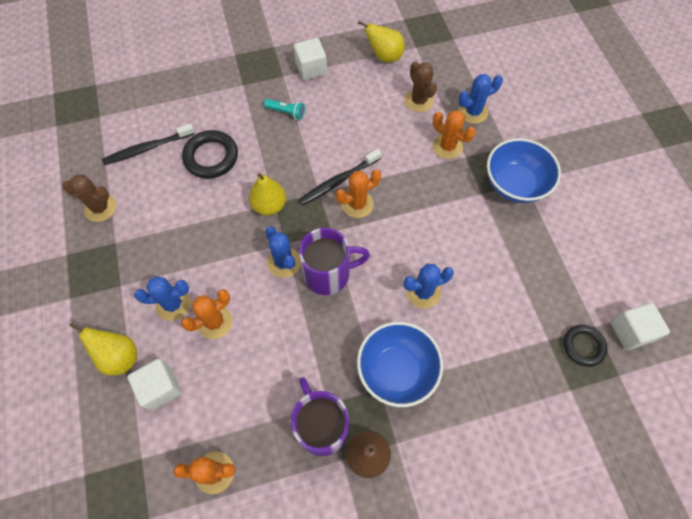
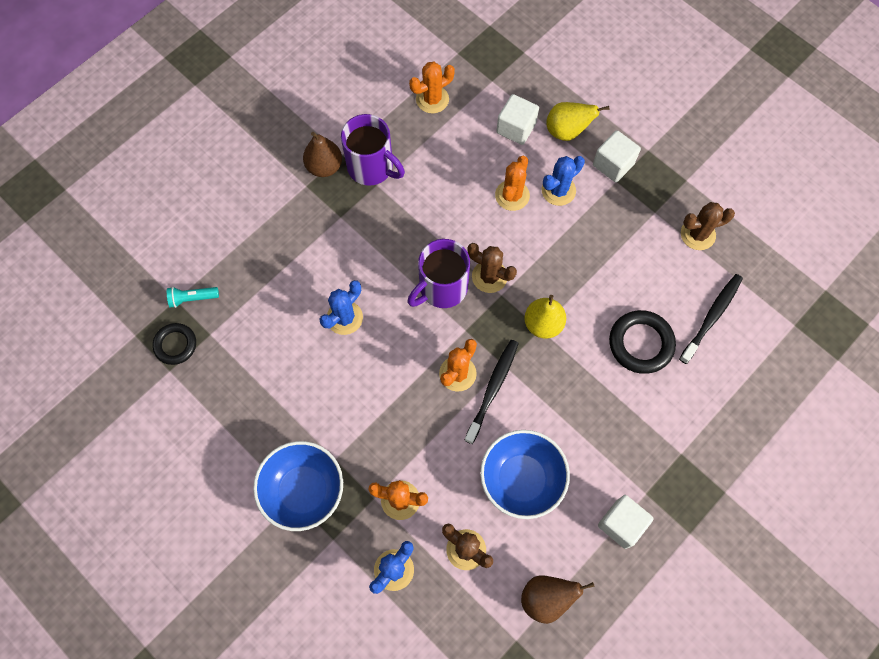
camera: 150 degrees right, 5 degrees up
turquoise flashlight [264,99,305,120] -> turquoise flashlight moved to [167,287,219,308]
blue cactus [265,226,301,278] -> brown cactus [467,243,517,293]
blue bowl [357,322,443,407] -> blue bowl moved to [480,430,570,519]
yellow pear [358,21,405,62] -> brown pear [521,575,595,624]
white cube [611,303,670,350] -> white cube moved to [593,130,641,183]

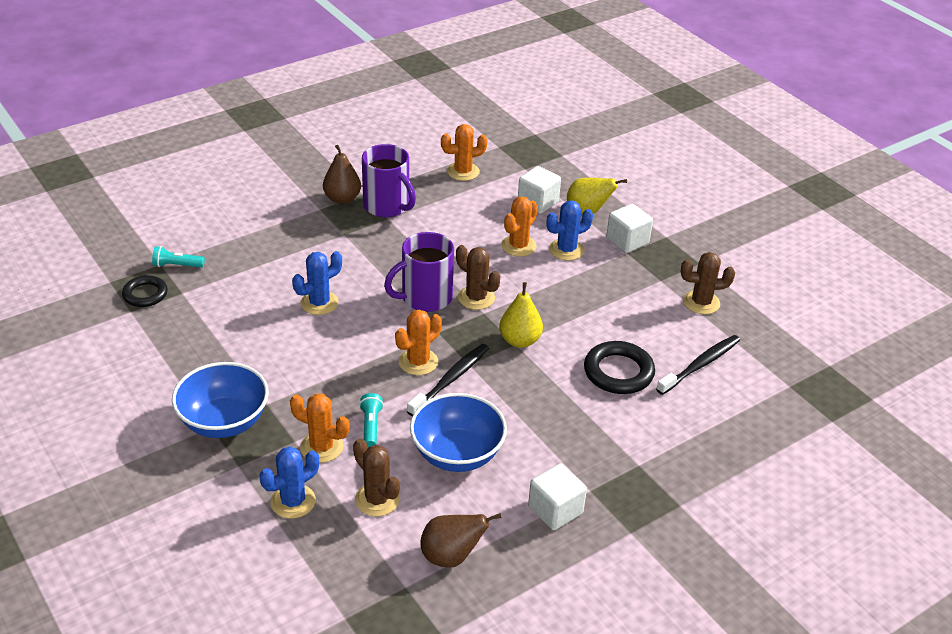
camera: 10 degrees right, 30 degrees down
none -> turquoise flashlight [359,393,383,448]

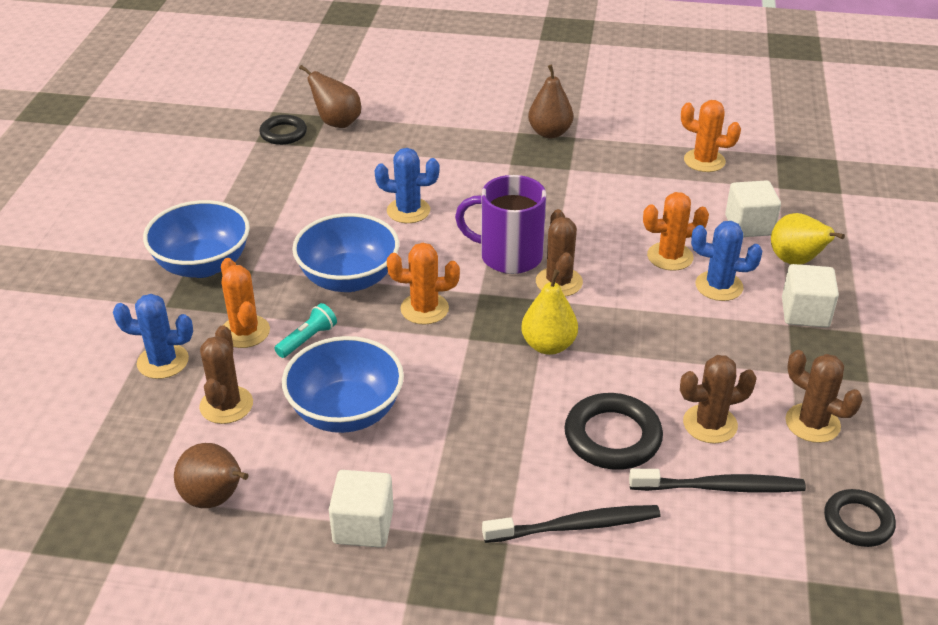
camera: 45 degrees right, 0 degrees up
turquoise flashlight [152,246,205,268] -> brown pear [299,65,361,128]
purple mug [362,144,416,218] -> none
black toothbrush [407,344,489,416] -> black toothbrush moved to [482,505,661,543]
none -> blue bowl [292,213,399,292]
none -> brown cactus [680,355,757,444]
none -> black ring [824,489,896,547]

